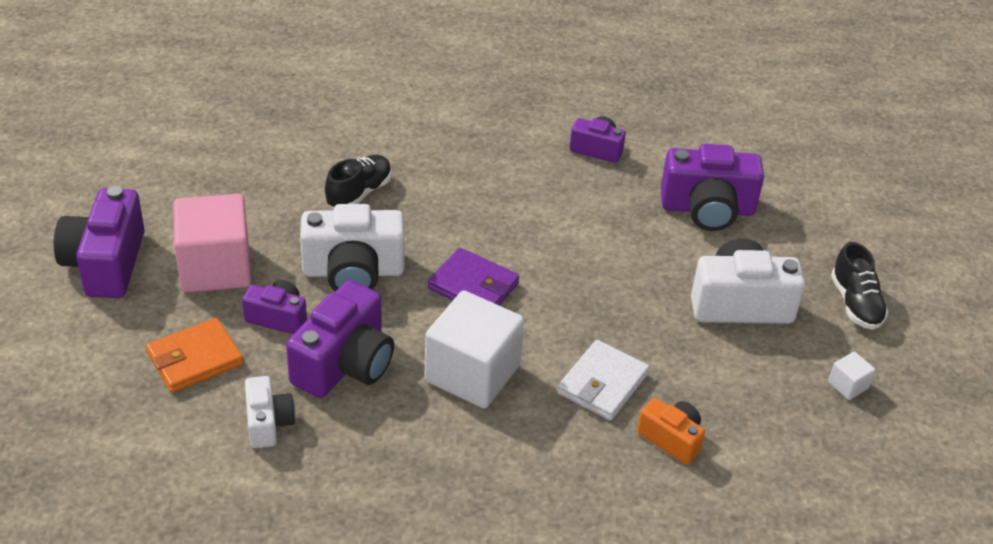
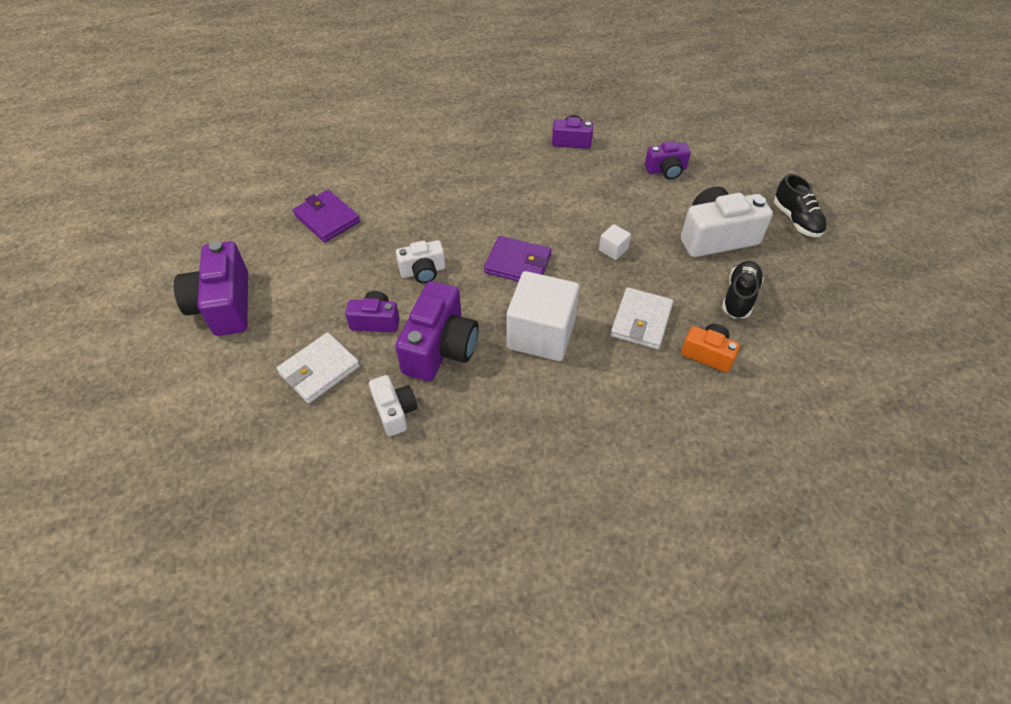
camera: 10 degrees left, 10 degrees up
orange wallet [146,318,243,393] -> white wallet [277,332,360,403]
pink cube [173,194,251,292] -> none
white camera [300,204,405,291] -> white camera [396,240,446,283], size x0.57
black shoe [325,155,392,208] -> black shoe moved to [722,261,764,318]
purple camera [661,144,764,231] -> purple camera [645,141,691,180], size x0.57
white cube [828,351,875,400] -> white cube moved to [599,224,631,260]
none -> purple wallet [293,190,360,243]

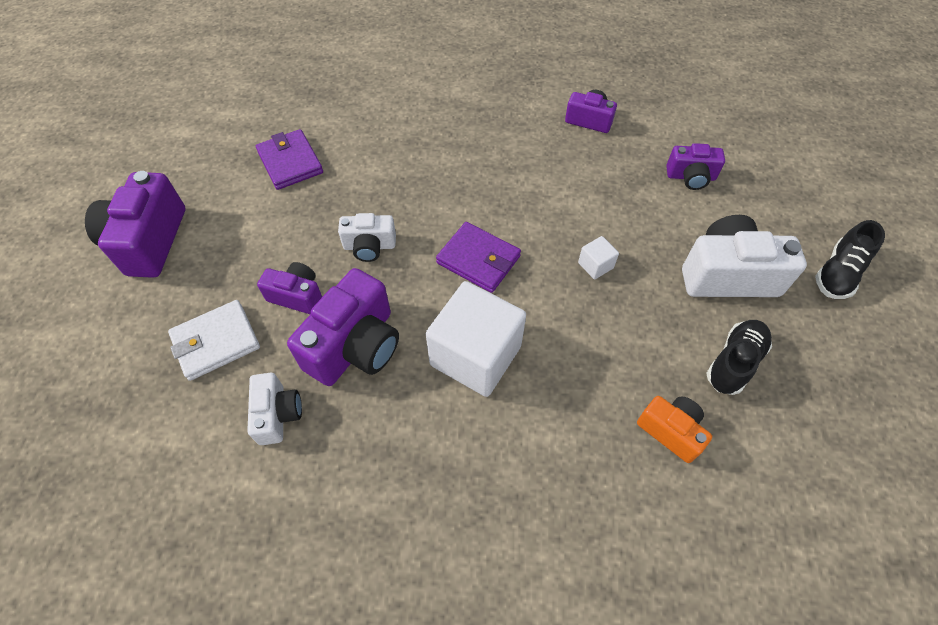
camera: 15 degrees right, 5 degrees up
white wallet [610,287,673,350] -> none
black shoe [774,174,827,237] -> black shoe turned 45 degrees clockwise [815,220,885,299]

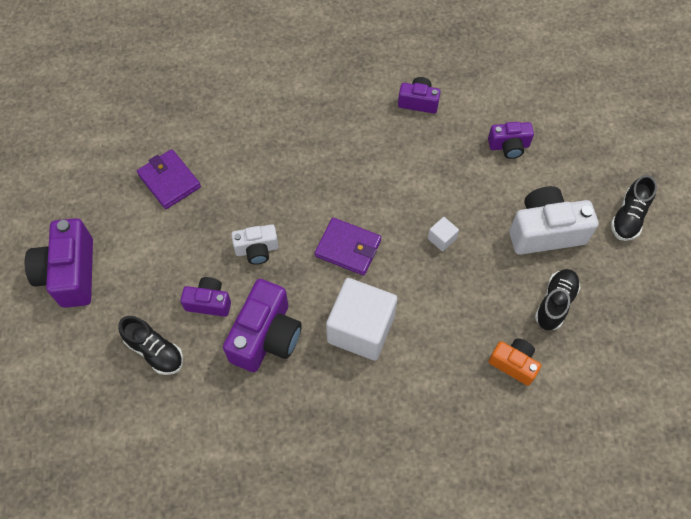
camera: 10 degrees left, 5 degrees up
white wallet [168,300,260,381] -> black shoe [118,316,183,375]
white camera [247,373,302,445] -> none

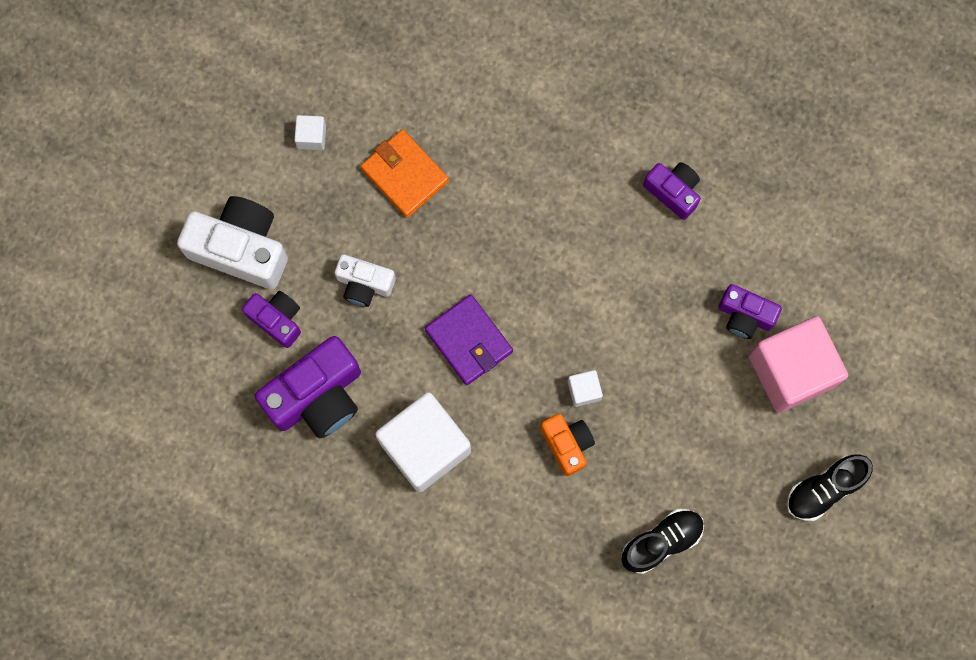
camera: 30 degrees right, 15 degrees up
purple camera [25,218,93,308] -> none
black shoe [118,316,183,375] -> none
purple wallet [137,149,201,209] -> white cube [294,115,326,150]
orange camera [488,338,541,386] -> orange camera moved to [540,414,595,476]
white camera [509,186,598,255] -> white camera moved to [177,196,288,289]
none -> orange wallet [360,129,449,218]
none -> pink cube [749,316,848,413]

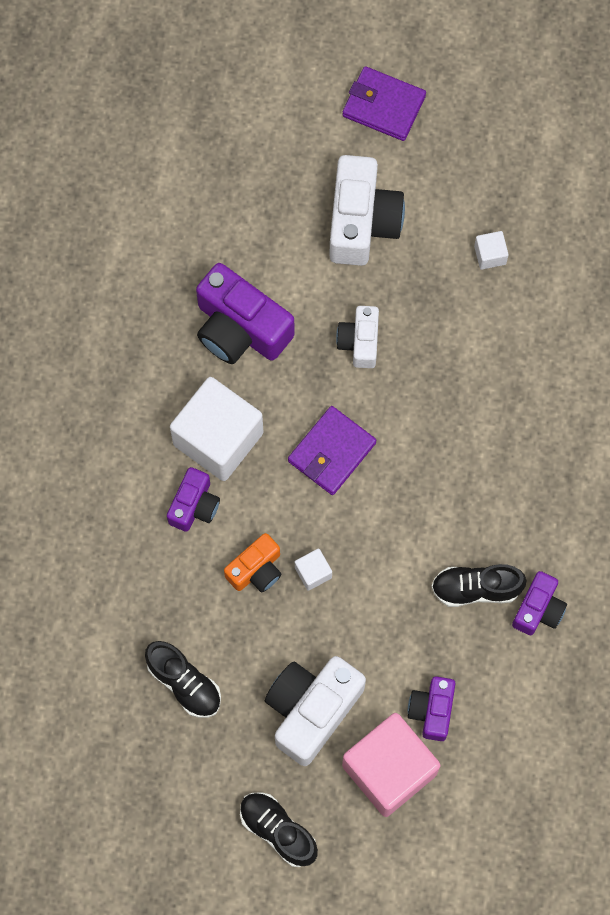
camera: 75 degrees right, 5 degrees down
purple camera [242,291,301,348] -> purple camera moved to [167,467,220,532]
orange wallet [360,129,449,218] -> none
none -> white camera [265,656,366,766]
none -> purple wallet [342,66,426,141]
none -> black shoe [431,564,527,607]

